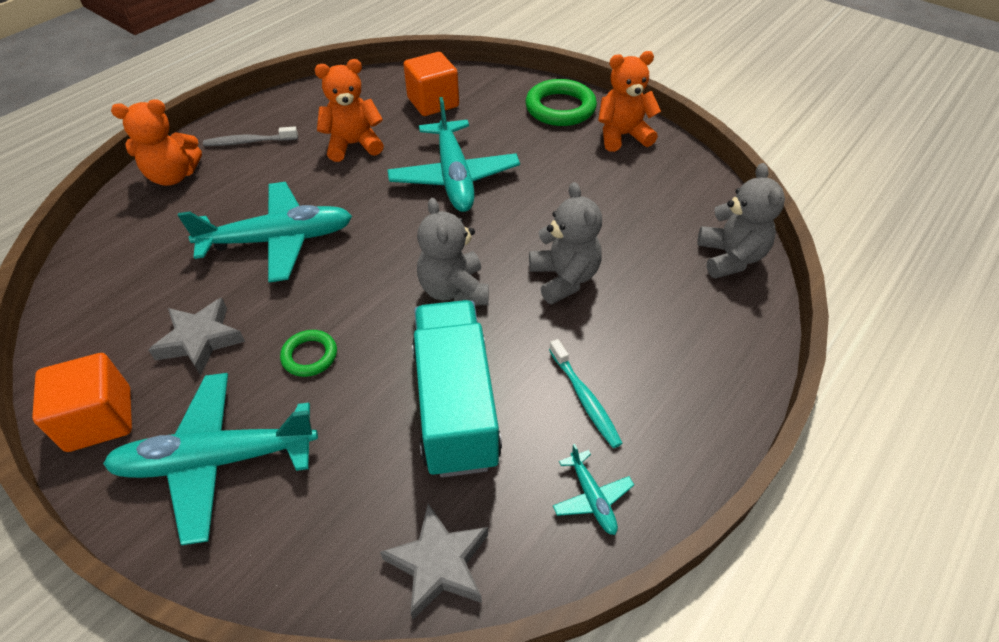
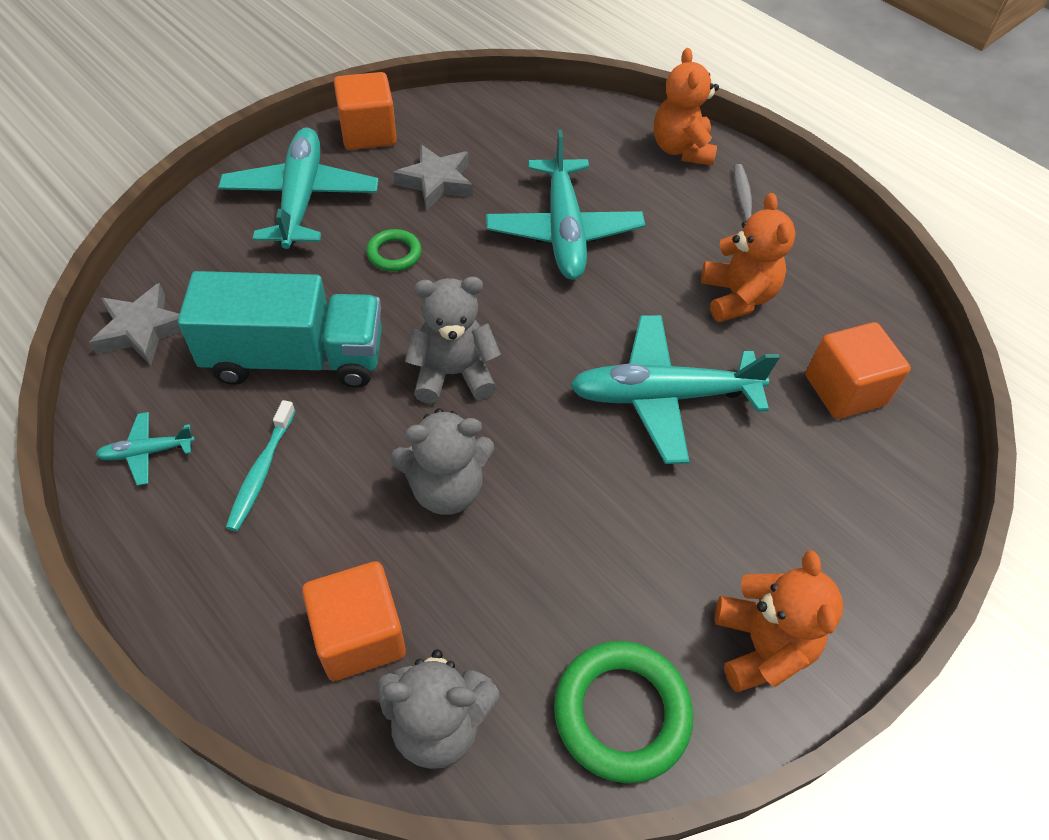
camera: 95 degrees right, 5 degrees up
green ring [525,79,597,126] -> green ring moved to [554,641,693,783]
turquoise toothbrush [549,339,623,448] -> turquoise toothbrush turned 60 degrees counterclockwise [226,400,295,531]
none -> orange cube [302,561,406,681]

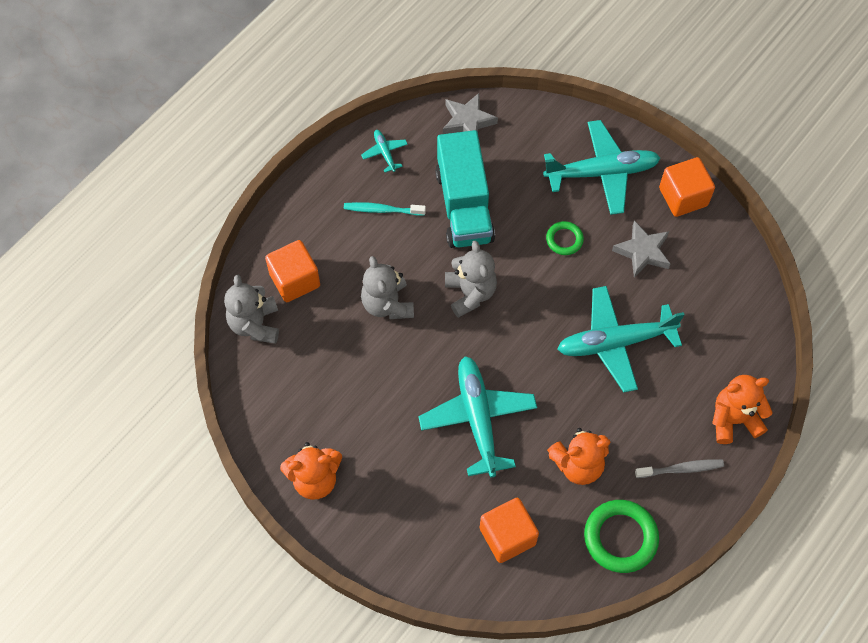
camera: 85 degrees right, 10 degrees up
green ring [554,641,693,783] -> green ring moved to [584,500,659,573]

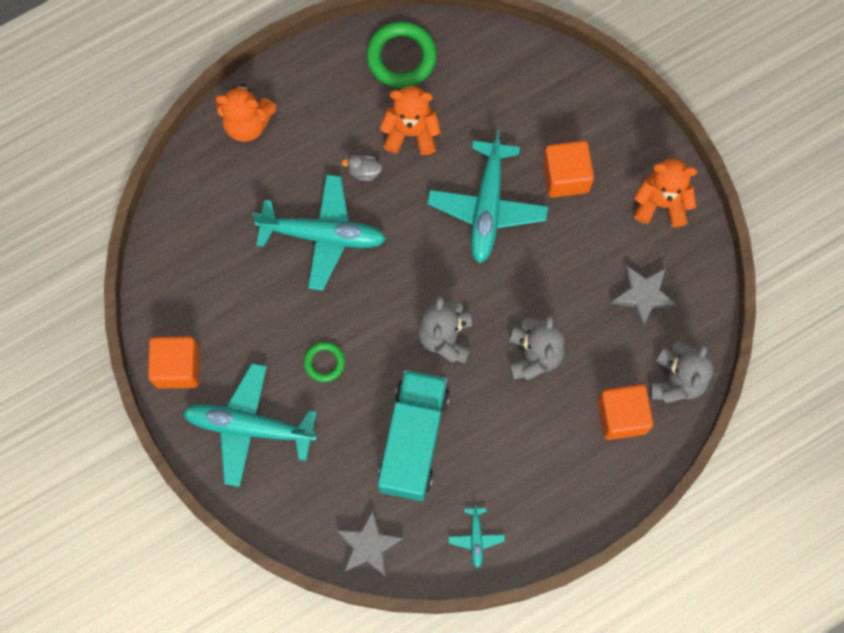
camera: 160 degrees left, 10 degrees up
turquoise toothbrush [344,202,426,215] -> none
orange cube [480,498,539,563] -> orange cube moved to [543,141,594,198]
grey star [612,220,670,278] -> grey star moved to [611,265,677,328]
grey toothbrush [635,459,724,478] -> none
none -> grey duck [341,155,382,181]

